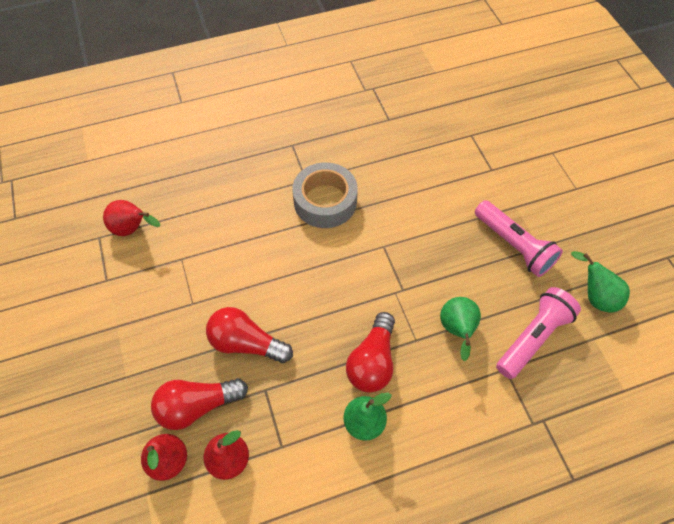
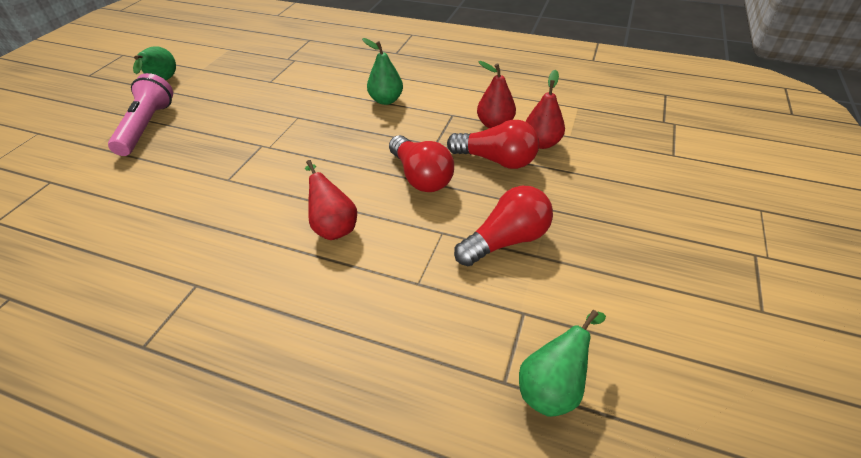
camera: 140 degrees left, 15 degrees down
red pear [103,200,160,236] -> red pear moved to [305,160,357,240]
grey tape [292,162,358,228] -> none
red light bulb [346,312,395,392] -> red light bulb moved to [454,185,553,266]
green pear [440,297,481,361] -> green pear moved to [519,310,606,417]
pink flashlight [496,287,581,379] -> none

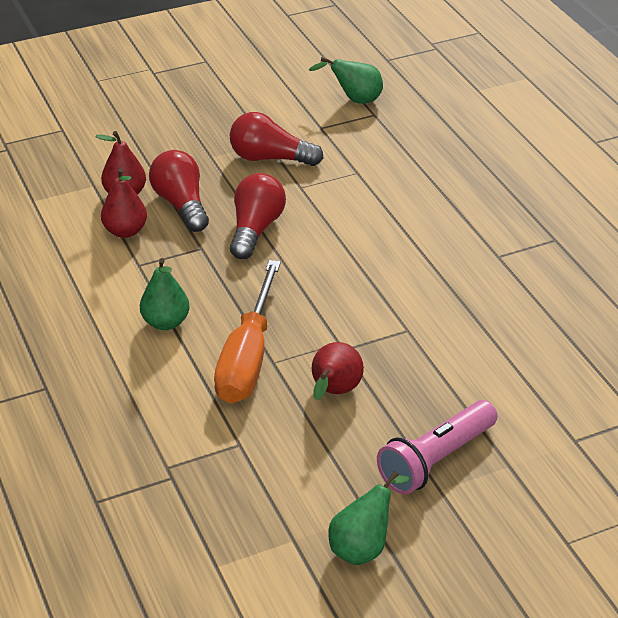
camera: 135 degrees left, 5 degrees down
red pear [305,160,357,240] -> red pear moved to [312,342,364,400]
none -> orange screwdriver [214,260,281,403]

